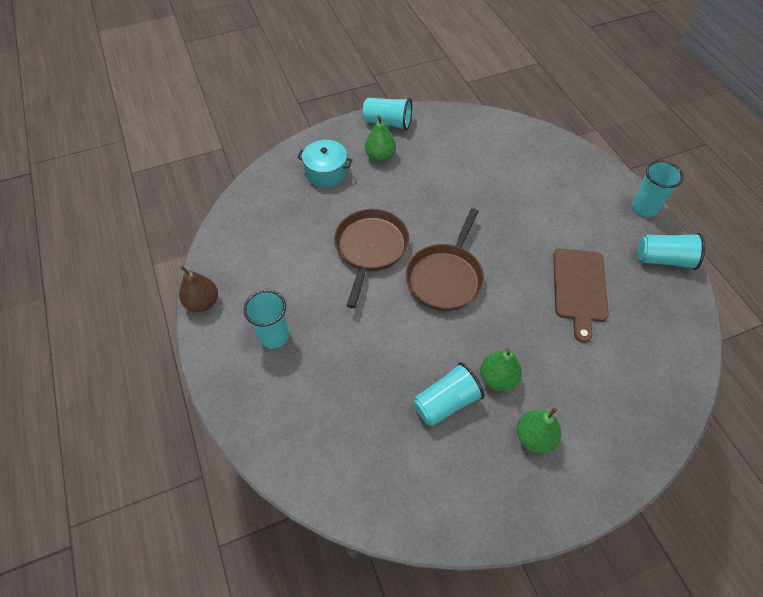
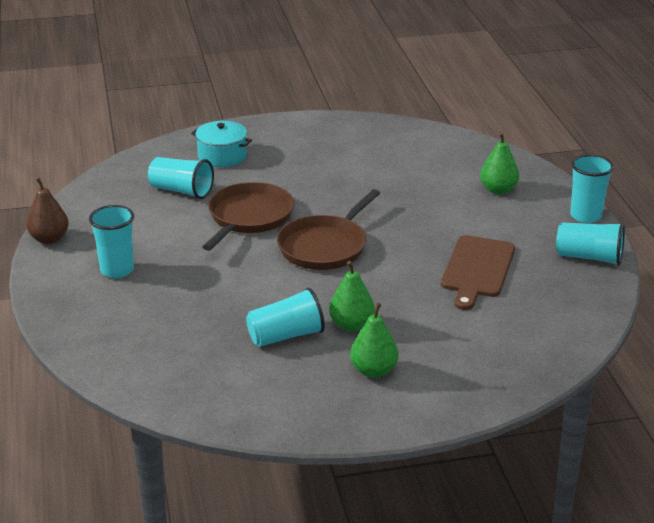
camera: 10 degrees right, 25 degrees down
turquoise cup [363,98,412,130] -> turquoise cup moved to [148,157,214,199]
green pear [365,115,396,162] -> green pear moved to [480,132,519,195]

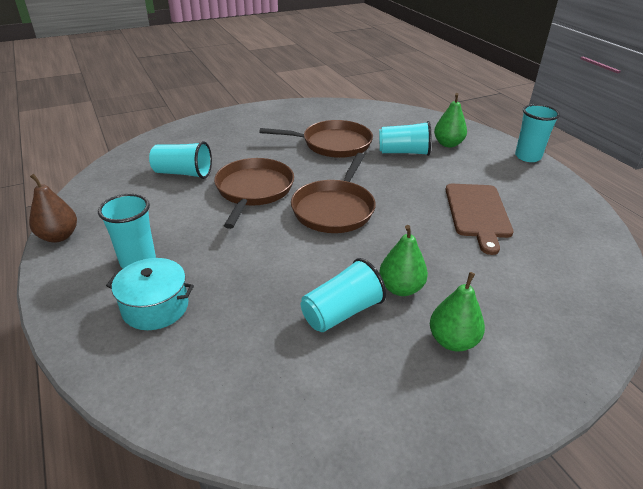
camera: 15 degrees left, 5 degrees up
turquoise pot [191,121,252,167] -> turquoise pot moved to [106,258,194,330]
turquoise cup [556,222,625,266] -> turquoise cup moved to [379,121,431,156]
none -> brown pan [259,120,373,158]

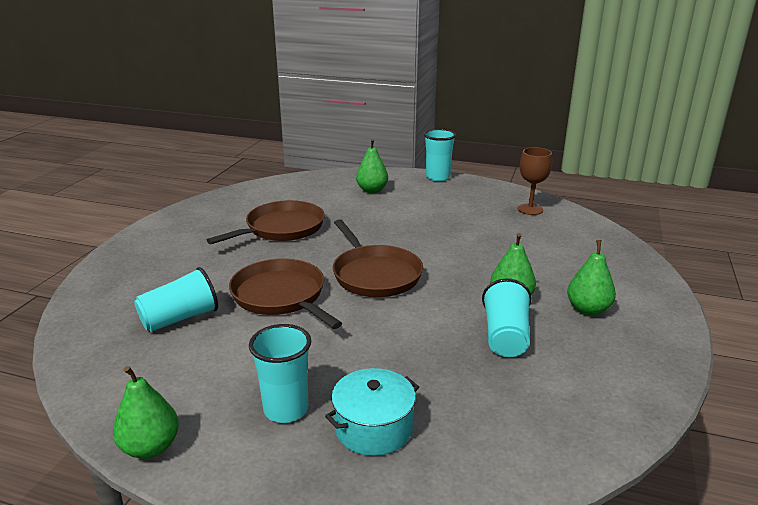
camera: 45 degrees left, 10 degrees down
brown pear [29,174,77,242] -> green pear [113,366,179,459]
turquoise cup [379,121,431,156] -> none
brown cutting board [446,184,514,255] -> none
none -> brown goblet [517,147,552,215]

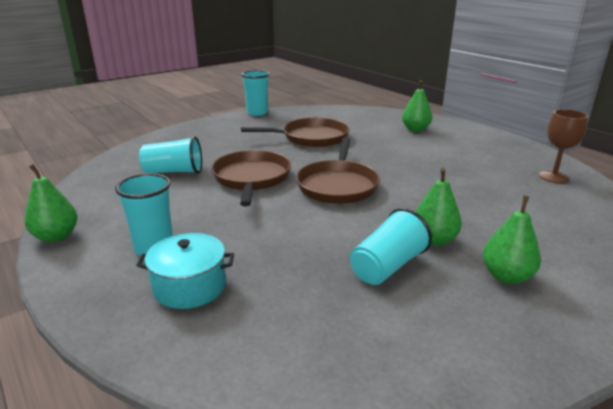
camera: 35 degrees right, 0 degrees up
turquoise cup [424,129,456,181] -> turquoise cup moved to [241,70,270,116]

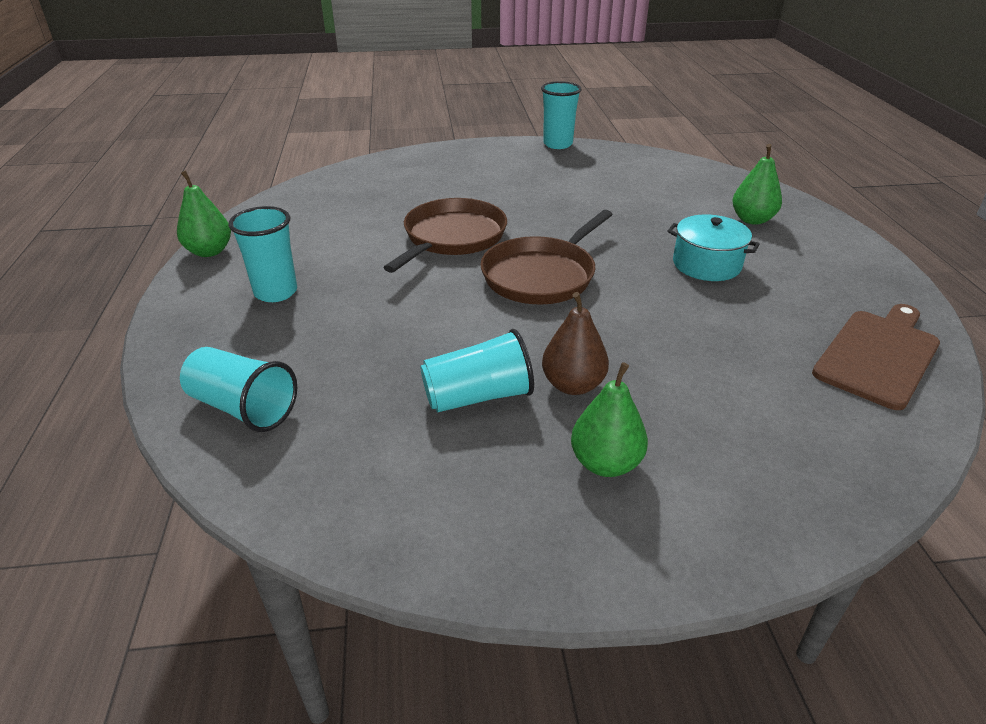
camera: 30 degrees right, 10 degrees up
turquoise pot [136,233,234,309] -> turquoise pot moved to [668,214,760,281]
turquoise cup [139,136,202,174] -> turquoise cup moved to [180,347,297,432]
brown pan [241,118,349,147] -> none
green pear [415,168,462,246] -> brown pear [542,292,609,395]
brown goblet [539,109,588,183] -> brown cutting board [812,304,940,410]

